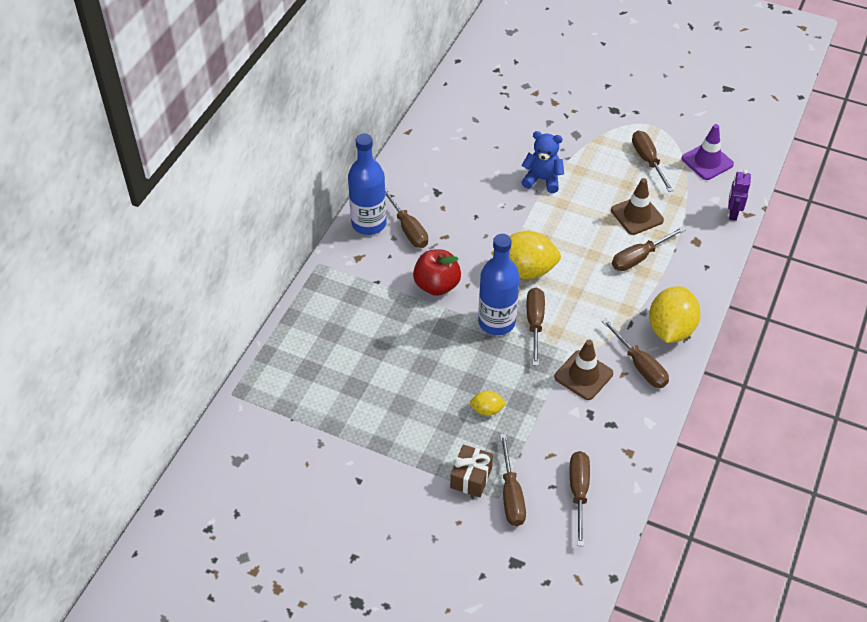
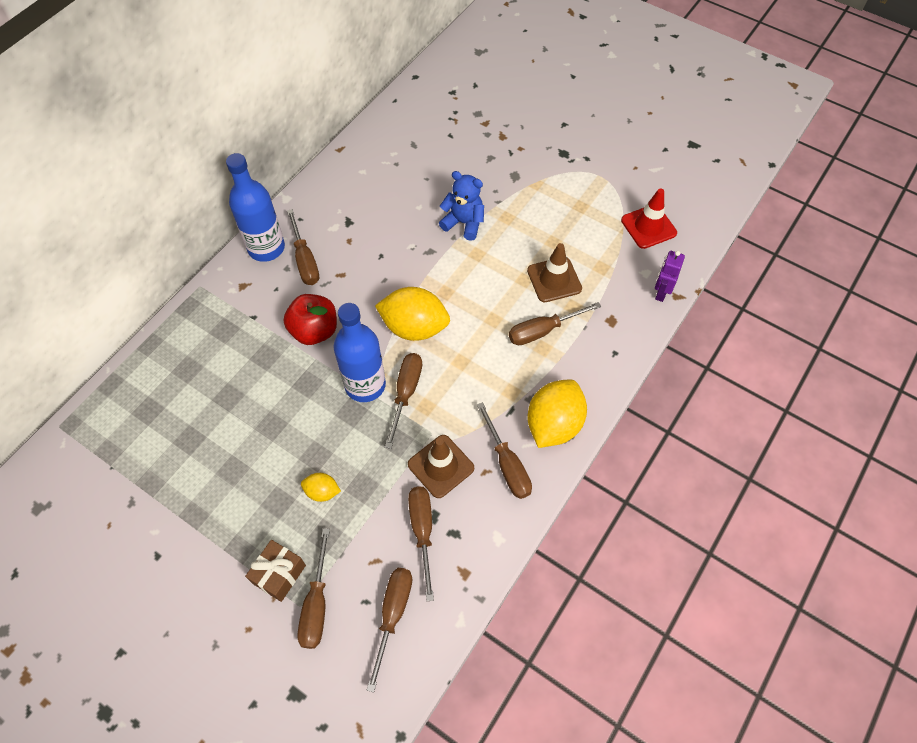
camera: 10 degrees right, 10 degrees up
brown screwdriver [632,131,674,192] -> brown screwdriver moved to [408,486,434,601]
purple traffic cone [681,124,734,180] -> red traffic cone [621,188,677,249]

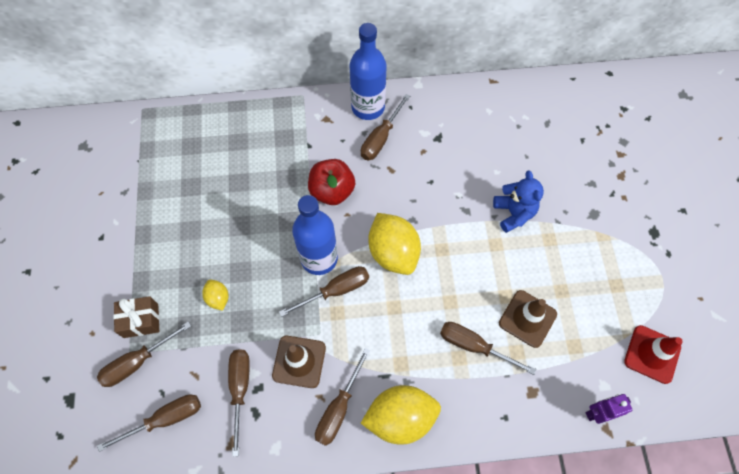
camera: 50 degrees right, 5 degrees up
brown screwdriver [408,486,434,601] -> brown screwdriver turned 45 degrees counterclockwise [228,349,250,457]

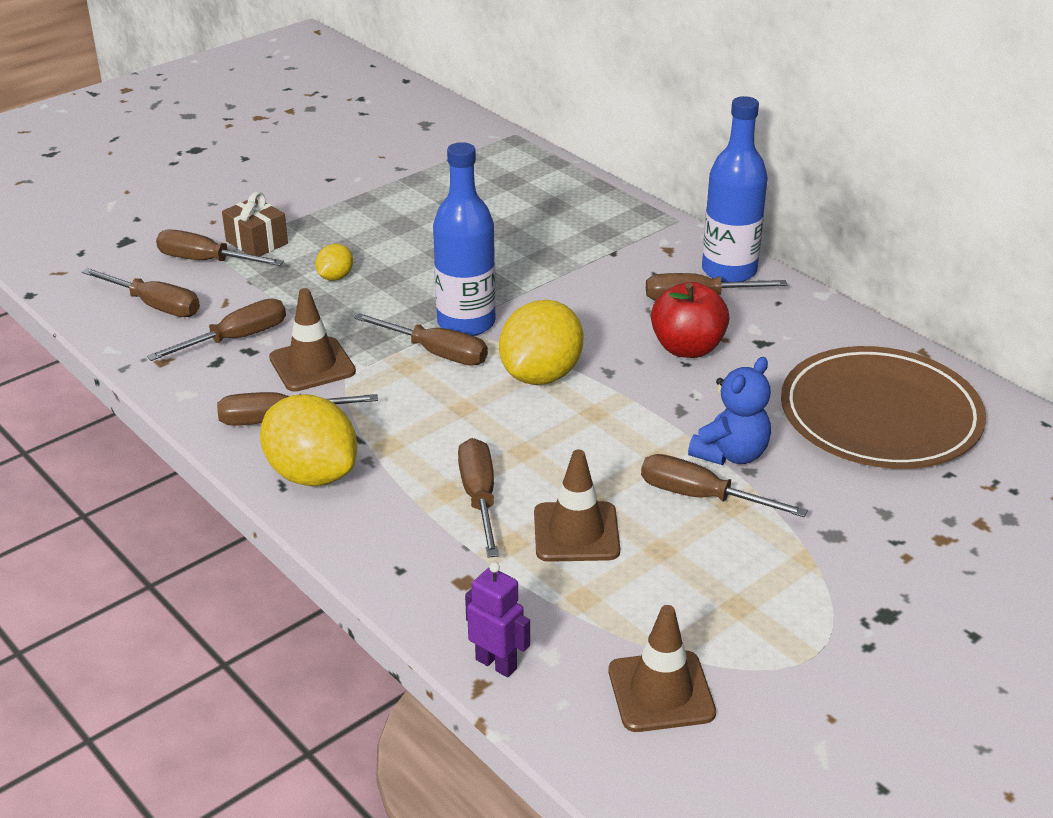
camera: 55 degrees right, 30 degrees down
red apple [308,159,355,205] -> red apple moved to [651,282,730,358]
red traffic cone [624,325,683,384] -> brown traffic cone [609,605,716,732]
none -> brown screwdriver [641,454,808,517]
none -> brown plate [781,346,986,469]

